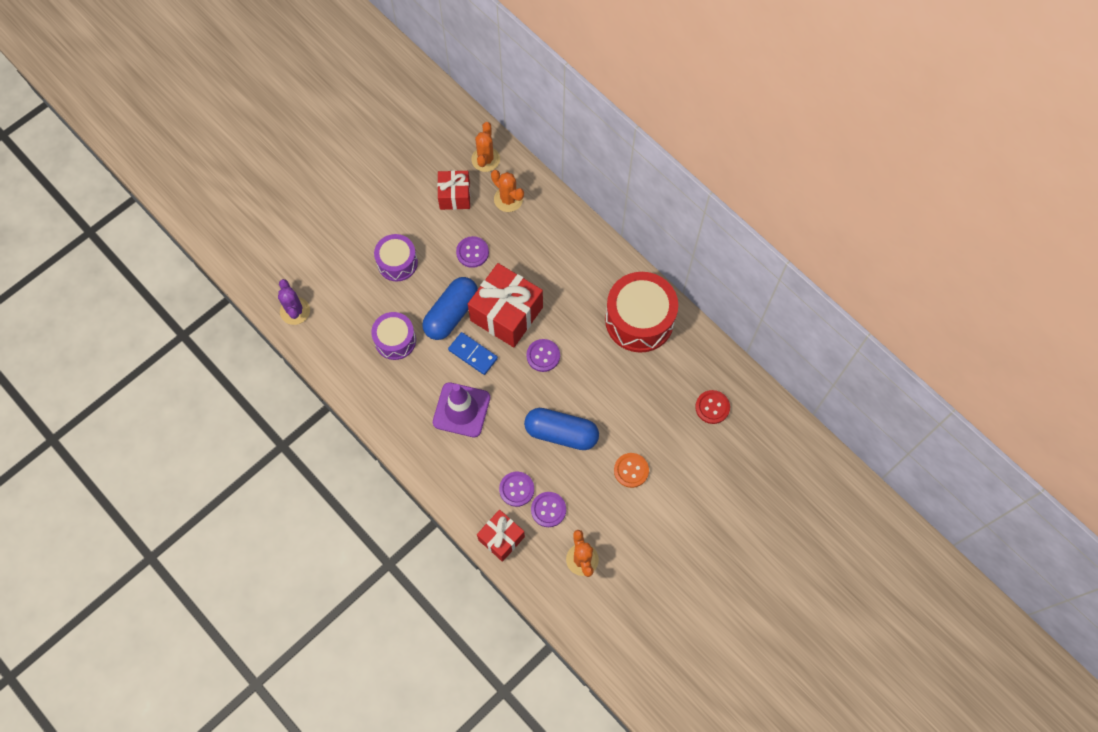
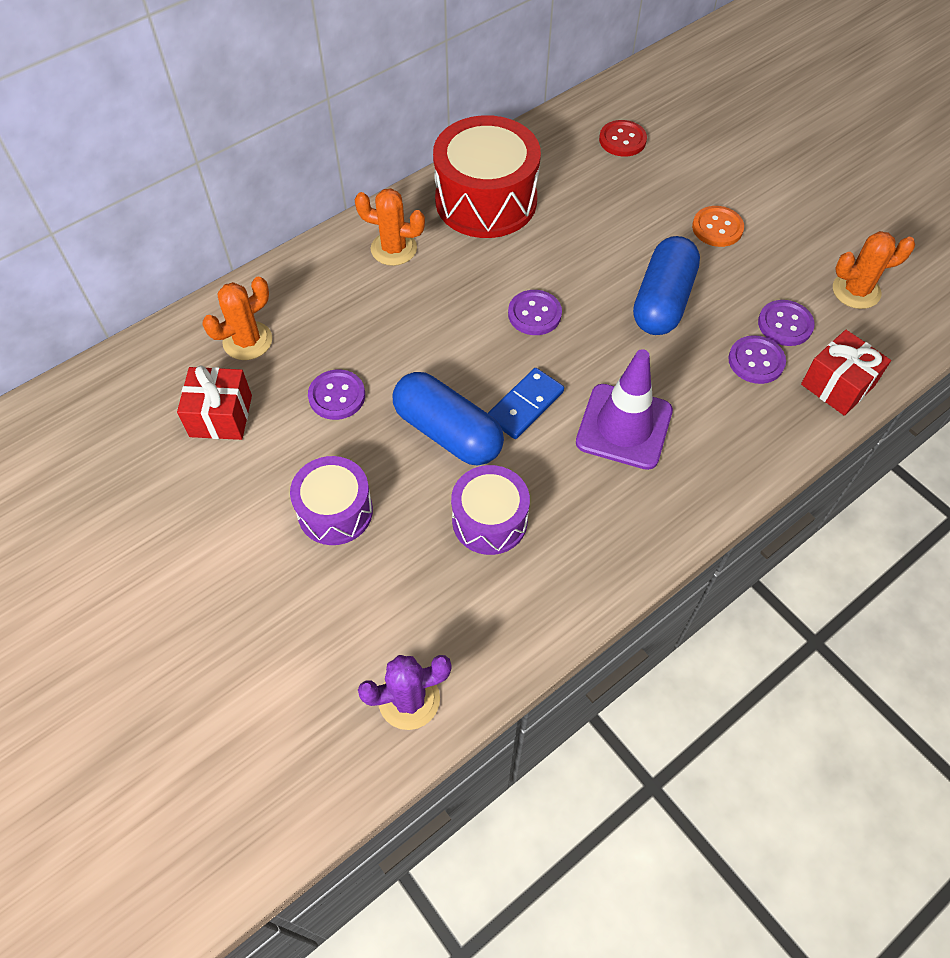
camera: 85 degrees left, 10 degrees down
red gift [468,263,543,347] -> none
orange cactus [471,122,500,172] -> orange cactus moved to [355,188,425,266]

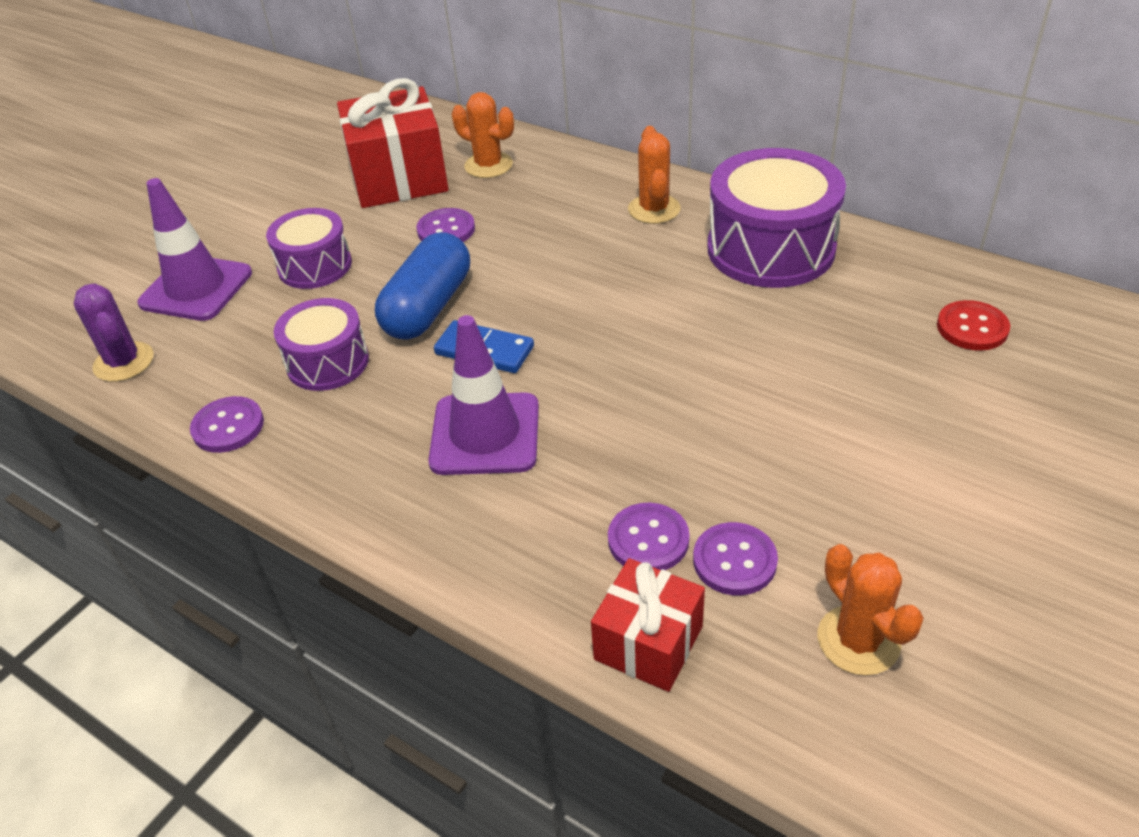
camera: 75 degrees right, 15 degrees down
red gift [177,366,252,440] -> red gift [337,78,449,208], size x1.70
red drum [433,115,541,238] -> purple drum [708,148,846,288]
purple button [508,290,562,335] -> purple button moved to [190,396,264,453]
blue capsule [633,236,700,335] -> none
orange button [692,206,744,247] -> none
none -> purple traffic cone [137,178,252,321]

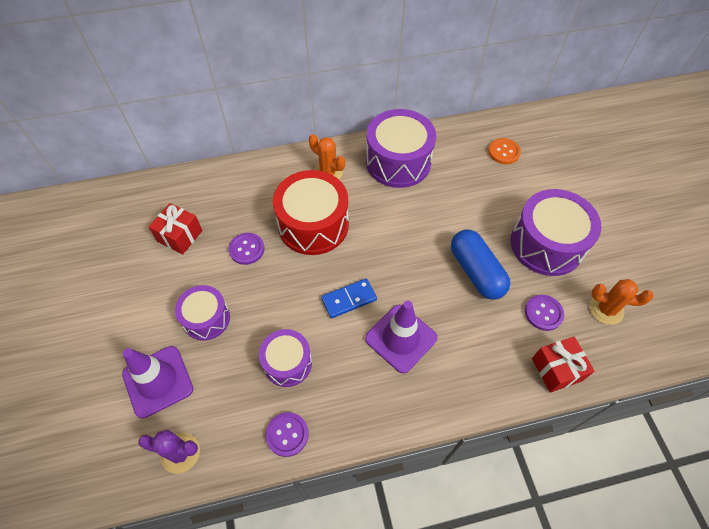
camera: 50 degrees left, 15 degrees up
red gift [337,78,449,208] -> red gift [149,203,203,254], size x0.59
blue capsule [375,232,470,340] -> blue capsule moved to [451,229,510,300]
orange cactus [452,92,514,178] -> none
purple button [608,503,690,570] -> none
red button [937,300,1010,351] -> orange button [488,138,521,164]
none -> red drum [273,170,349,255]
none -> purple drum [511,189,601,276]

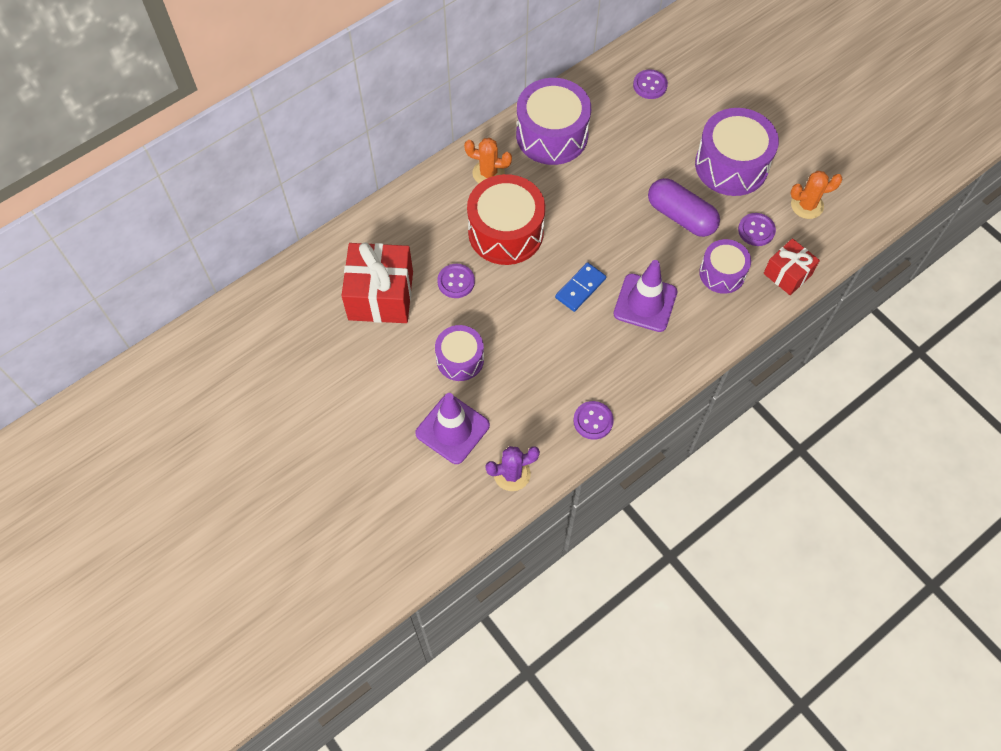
camera: 25 degrees left, 5 degrees up
red gift [149,203,203,254] -> red gift [341,243,413,323], size x1.70
purple drum [259,329,312,387] -> purple drum moved to [699,239,751,294]
blue capsule [451,229,510,300] -> purple capsule [648,178,720,237]
orange button [488,138,521,164] -> purple button [633,70,668,99]

